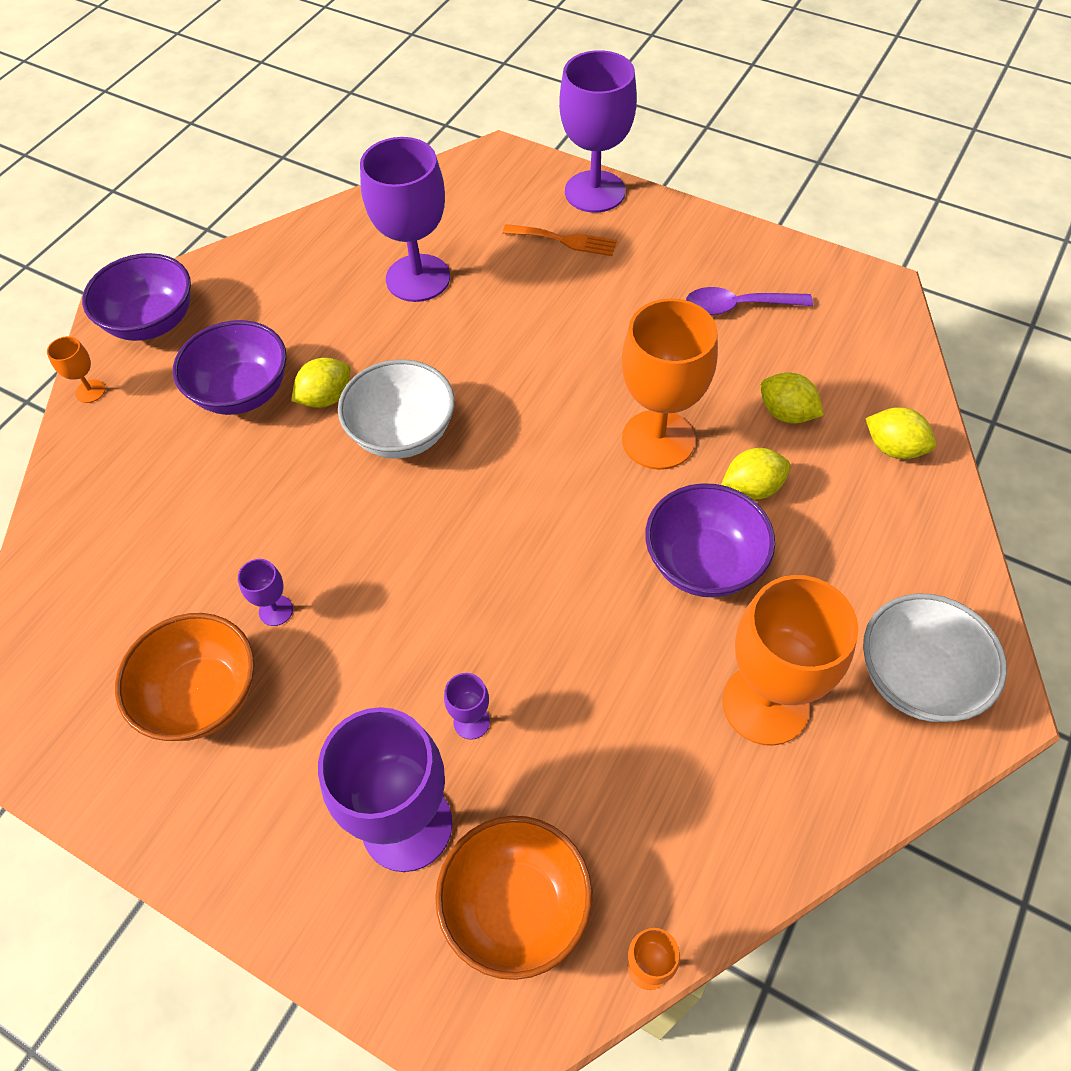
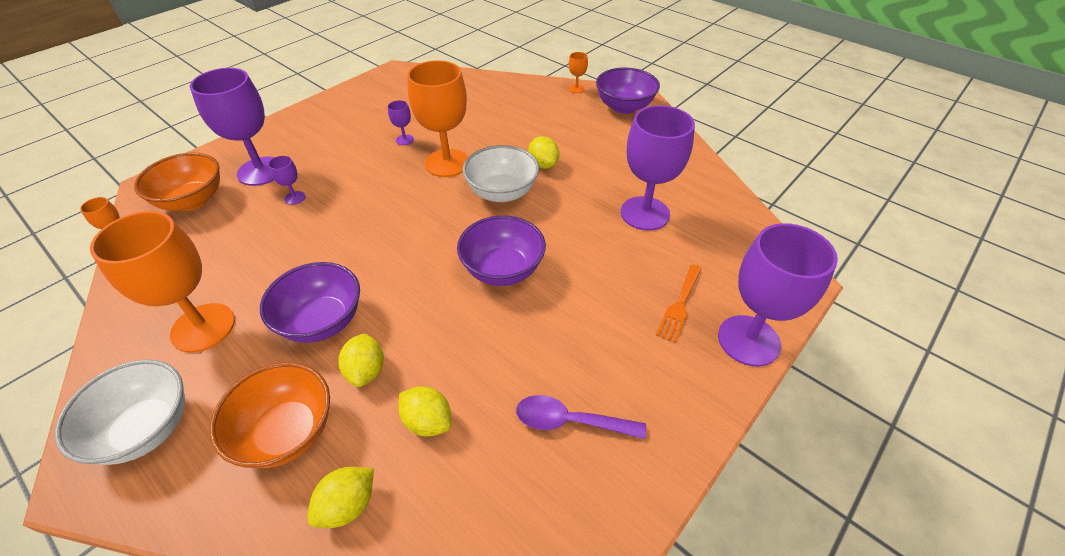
camera: 100 degrees right, 10 degrees down
orange bowl [115,613,255,741] -> orange bowl moved to [210,362,330,468]
purple bowl [173,320,287,415] -> purple bowl moved to [457,215,546,286]
orange goblet [622,298,718,470] -> orange goblet moved to [407,60,468,177]
purple spoon [686,287,813,315] -> purple spoon turned 90 degrees counterclockwise [516,395,646,439]
yellow lemon [760,373,824,424] -> yellow lemon turned 75 degrees clockwise [398,386,451,437]

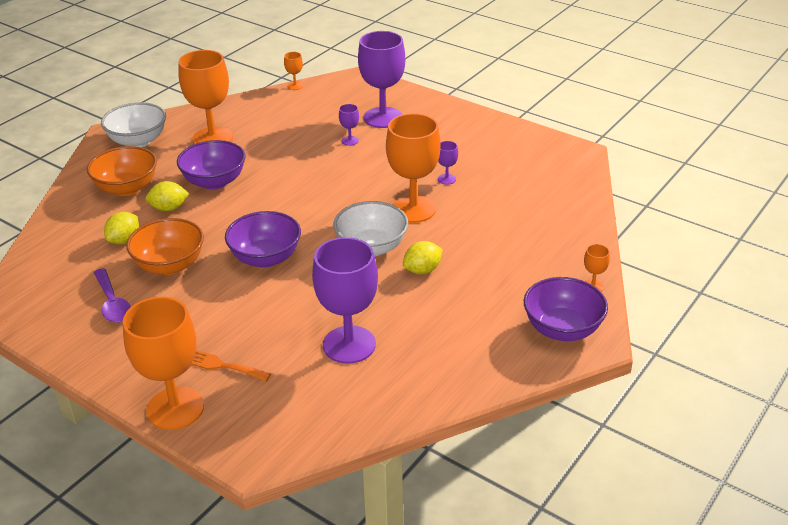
camera: 85 degrees right, 10 degrees down
orange bowl [134,152,220,211] -> orange bowl moved to [126,218,204,275]
yellow lemon [307,467,374,528] -> none
purple spoon [516,395,646,439] -> purple spoon turned 150 degrees clockwise [94,268,131,323]
purple goblet [718,223,838,366] -> orange goblet [123,297,204,430]

